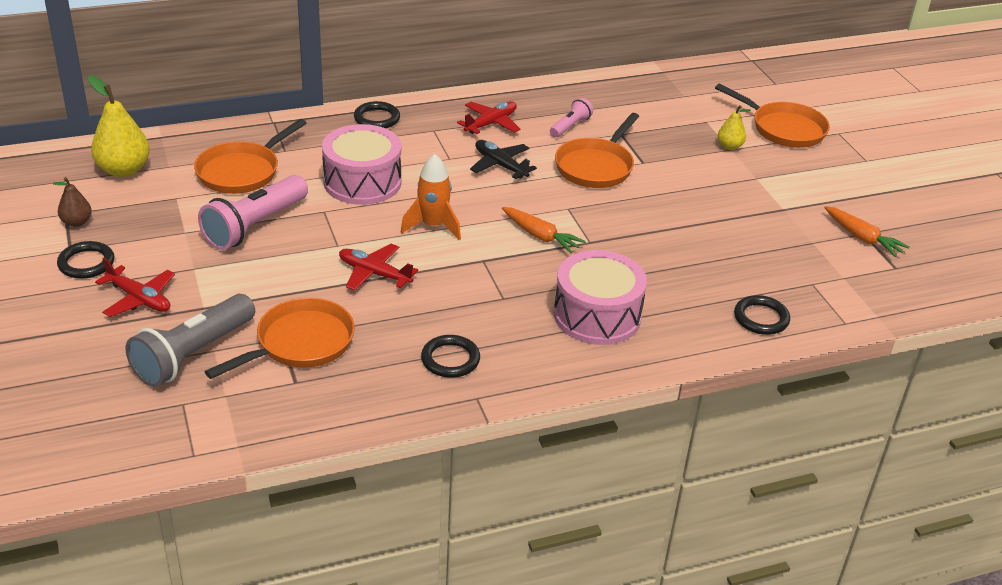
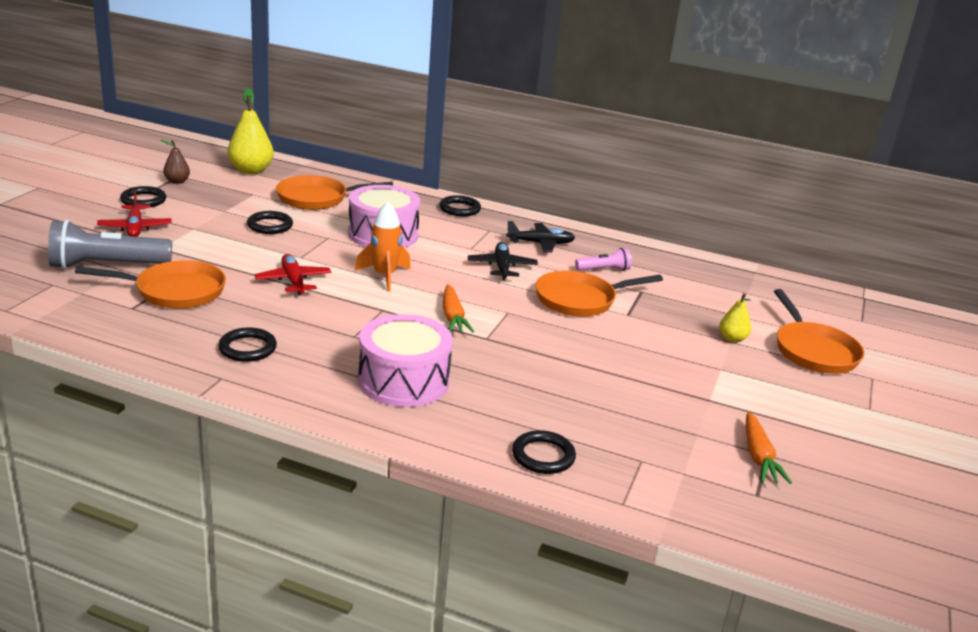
camera: 40 degrees right, 10 degrees down
pink flashlight [198,175,308,250] -> black ring [247,211,293,234]
red plane [457,101,521,134] -> black plane [506,221,575,252]

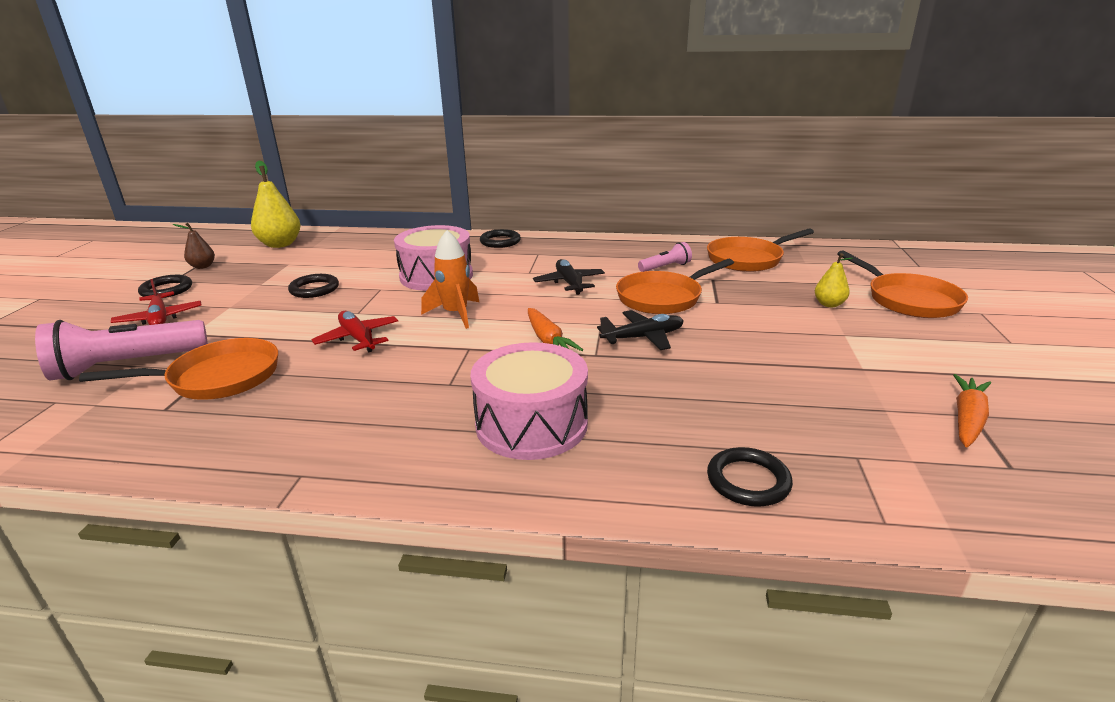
camera: 10 degrees left, 0 degrees up
grey flashlight [48,220,172,269] -> pink flashlight [35,320,208,380]
black ring [218,327,277,362] -> none
orange pan [276,175,393,210] -> orange pan moved to [707,228,814,272]
black plane [506,221,575,252] -> black plane moved to [597,310,684,350]
orange carrot [746,412,792,484] -> orange carrot turned 135 degrees counterclockwise [953,374,991,447]

